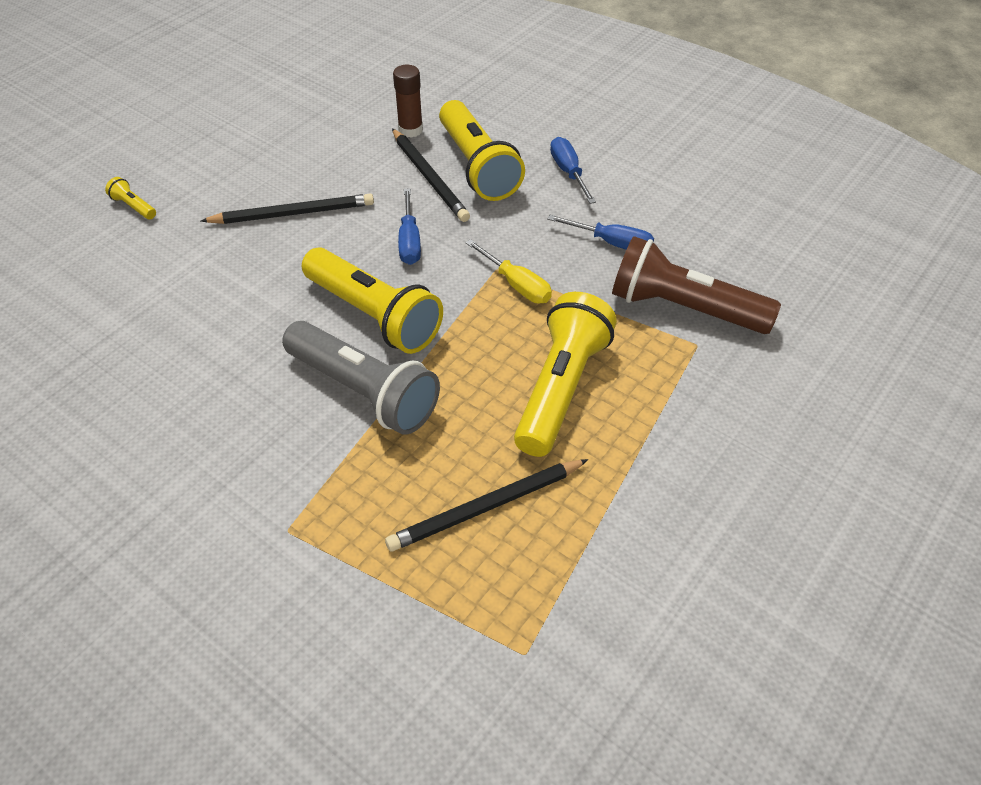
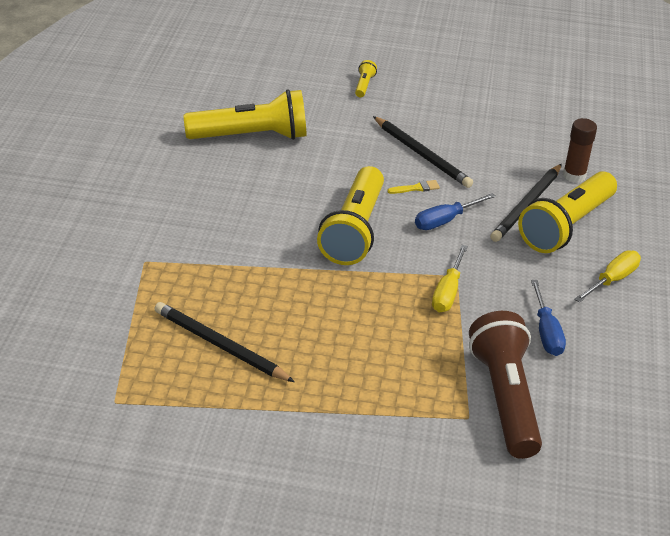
camera: 60 degrees right, 10 degrees down
grey flashlight [282,321,440,435] -> none
yellow flashlight [514,292,617,457] -> yellow flashlight moved to [184,89,307,140]
blue screwdriver [550,137,596,204] -> yellow screwdriver [574,250,641,303]
none -> yellow brush [387,180,440,194]

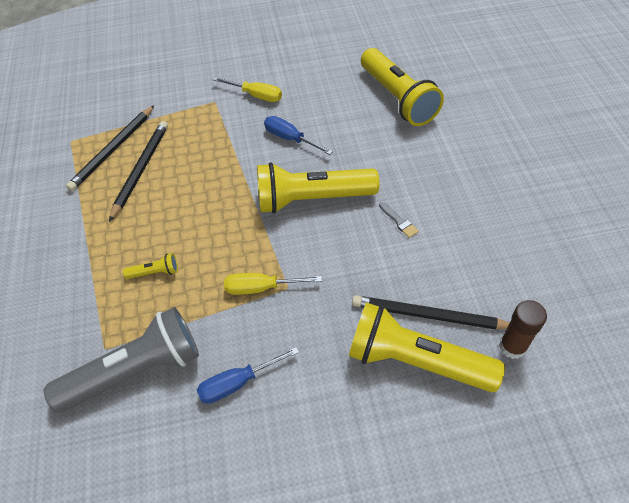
camera: 75 degrees right, 15 degrees up
yellow flashlight [355,60,377,97] -> yellow flashlight moved to [123,253,178,279]
black pencil [373,116,473,188] -> black pencil moved to [66,105,155,191]
yellow brush [387,180,440,194] -> grey brush [379,202,419,238]
blue screwdriver [415,193,496,230] -> blue screwdriver moved to [264,116,333,155]
brown flashlight [469,311,542,459] -> grey flashlight [44,307,199,413]
yellow screwdriver [574,250,641,303] -> yellow screwdriver moved to [213,77,282,102]

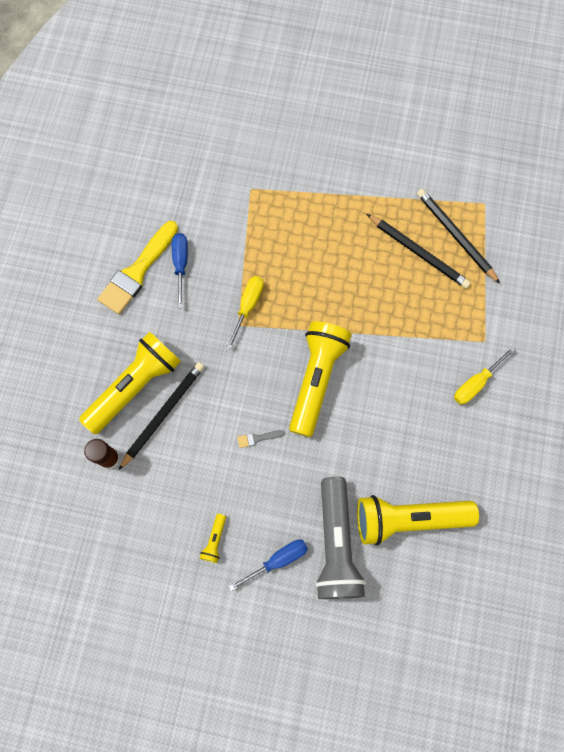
camera: 110 degrees right, 20 degrees up
grey flashlight [44,307,199,413] -> grey flashlight moved to [315,477,366,599]
yellow flashlight [123,253,178,279] -> yellow flashlight moved to [200,514,226,563]
blue screwdriver [264,116,333,155] -> blue screwdriver moved to [228,540,308,591]
none -> yellow brush [97,221,178,314]

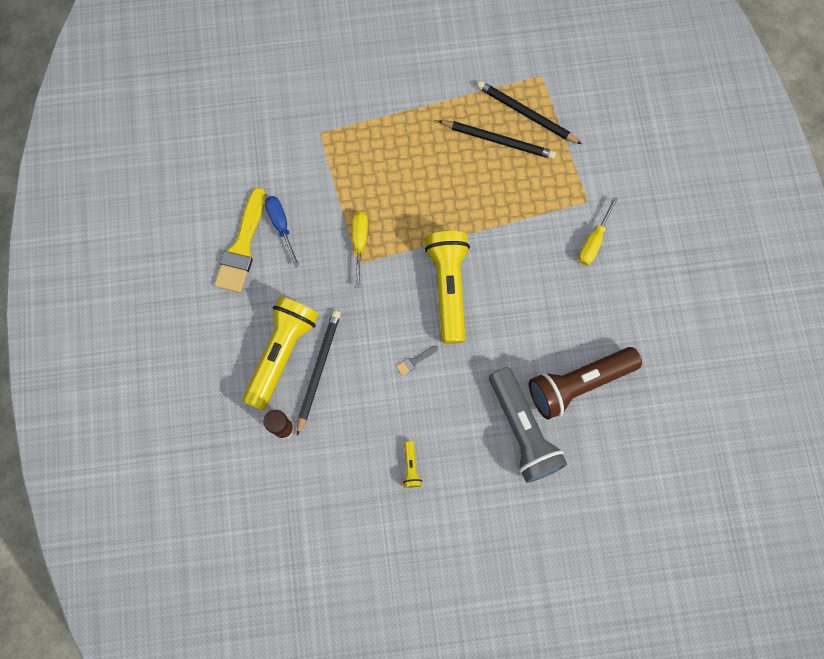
camera: 20 degrees left, 0 degrees up
blue screwdriver [228,540,308,591] -> none
yellow flashlight [357,495,479,546] -> brown flashlight [529,347,642,420]

